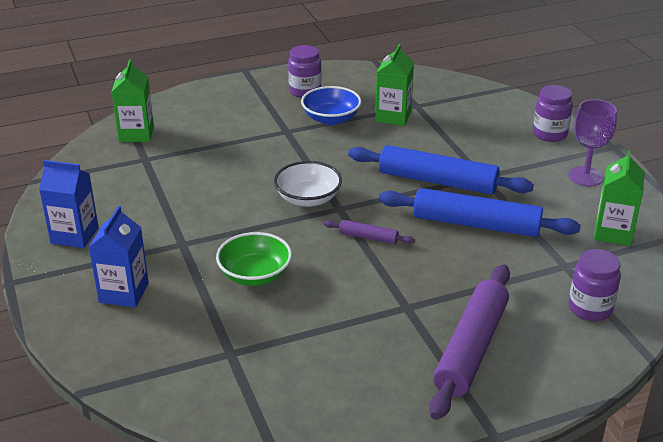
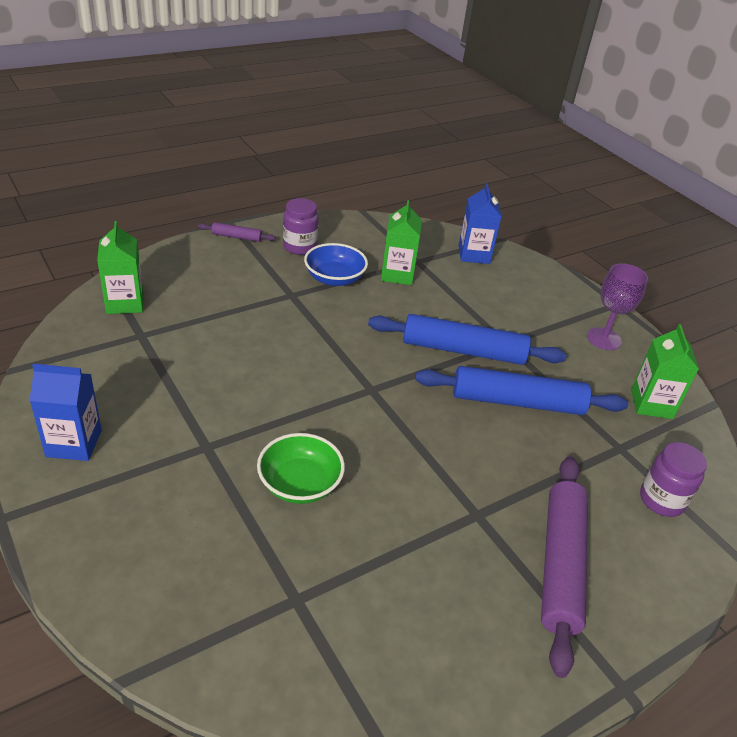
camera: 15 degrees left, 5 degrees up
blue carton [89,206,149,307] -> blue carton moved to [458,183,502,264]
white bowl [274,161,342,207] -> none
purple rolling pin [324,220,415,244] -> purple rolling pin moved to [198,222,276,242]
purple jar [533,85,573,142] -> none

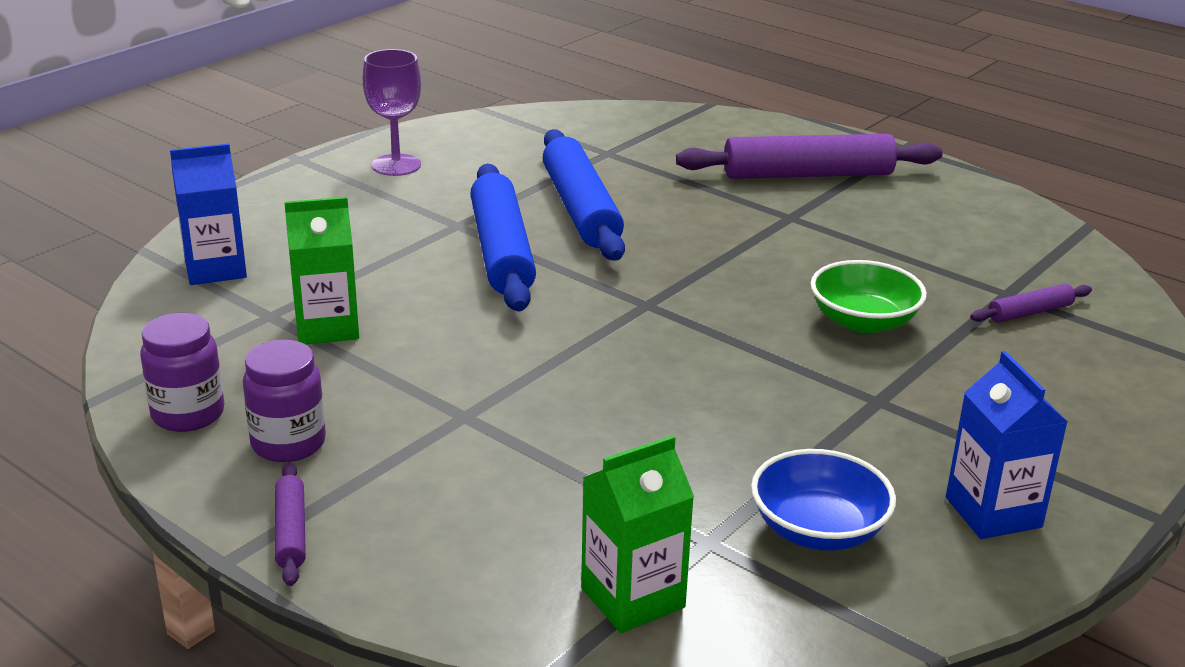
camera: 105 degrees left, 10 degrees down
blue bowl [304,243,368,286] -> blue bowl moved to [751,449,896,551]
green carton [631,324,699,419] -> none
purple jar [640,442,707,517] -> purple jar moved to [140,313,225,432]
none -> purple rolling pin [970,284,1092,323]

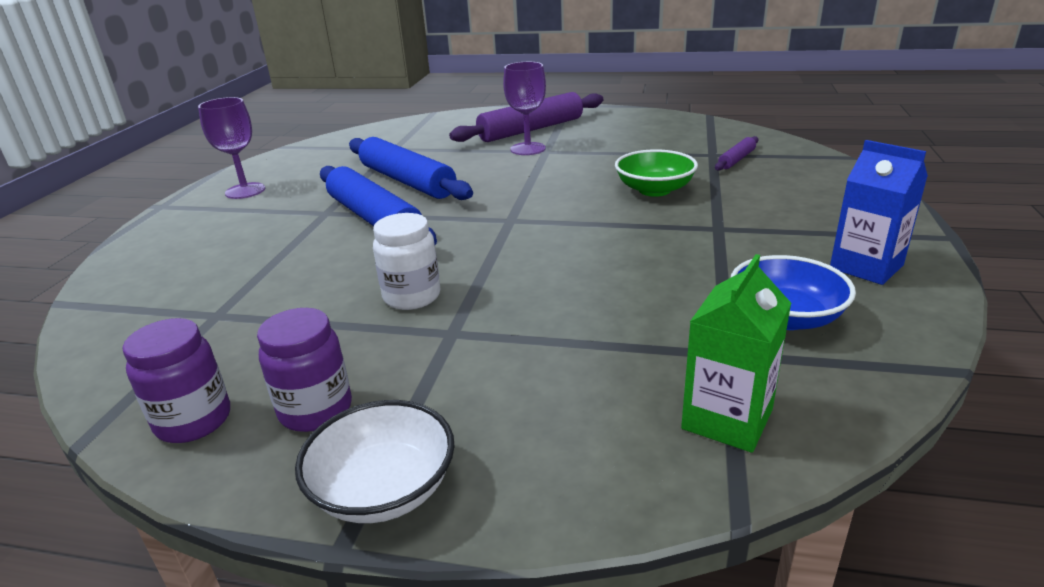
camera: 25 degrees left, 0 degrees up
blue carton [170,144,247,285] -> none
purple rolling pin [275,462,306,586] -> white bowl [295,400,455,523]
green carton [284,197,359,344] -> none
none -> white jar [373,213,440,310]
none -> purple goblet [503,62,546,155]

